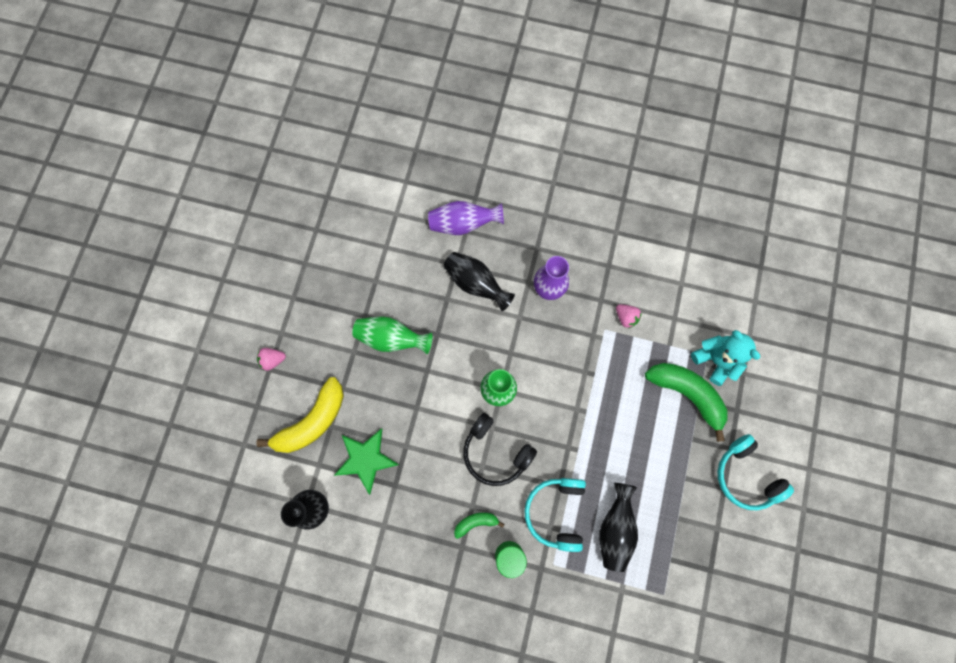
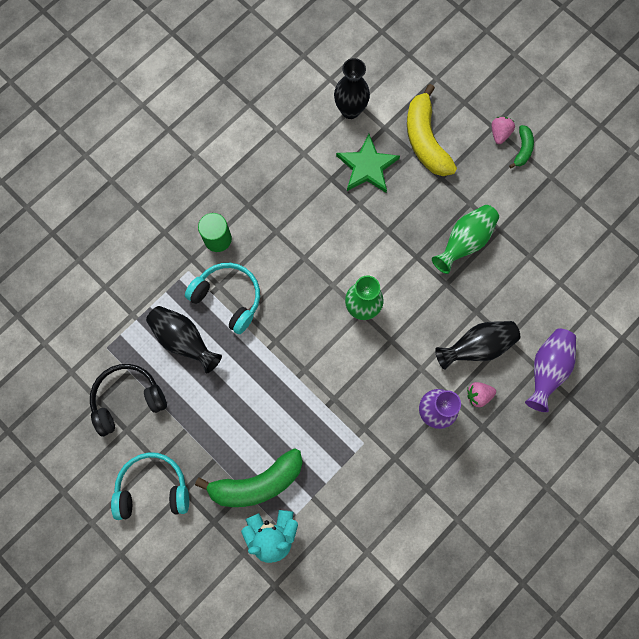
camera: 120 degrees right, 0 degrees up
green banana [454,512,504,539] -> green banana moved to [509,125,534,168]
black headphones [463,413,537,486] -> black headphones moved to [90,364,167,436]
pink strawberry [616,304,641,329] -> pink strawberry moved to [467,382,496,407]

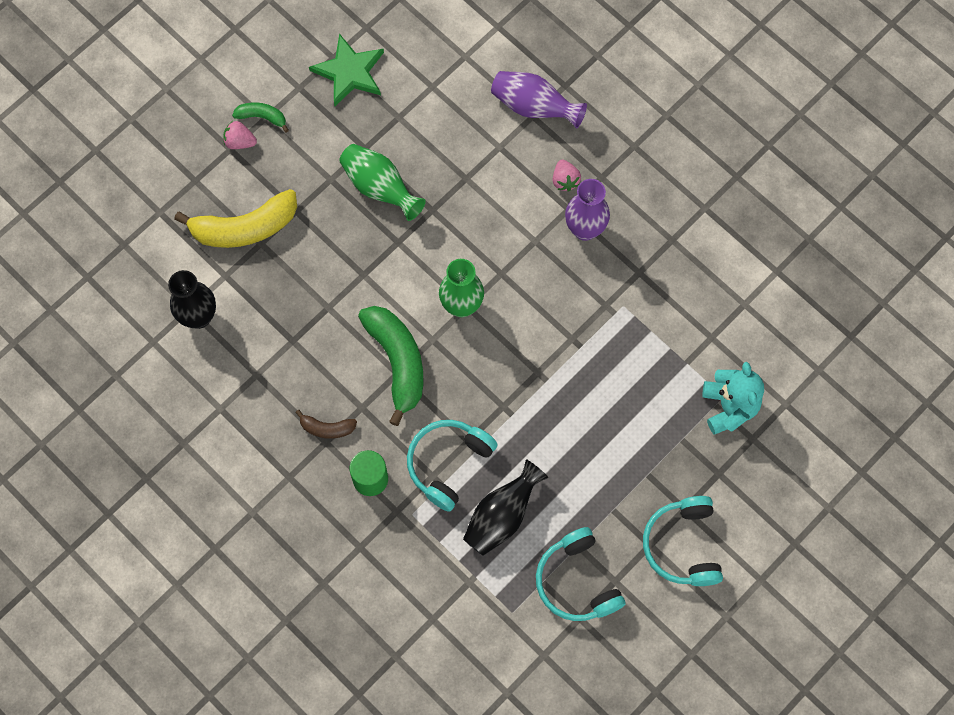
camera: 90 degrees left, 5 degrees down
black headphones [90,364,167,436] -> turquoise headphones [536,527,625,621]
green banana [195,448,303,507] -> green banana moved to [358,306,423,426]
green star [336,134,400,193] -> green star moved to [309,34,384,106]
black vase [435,321,520,370] -> none
none -> brown banana [295,410,357,439]

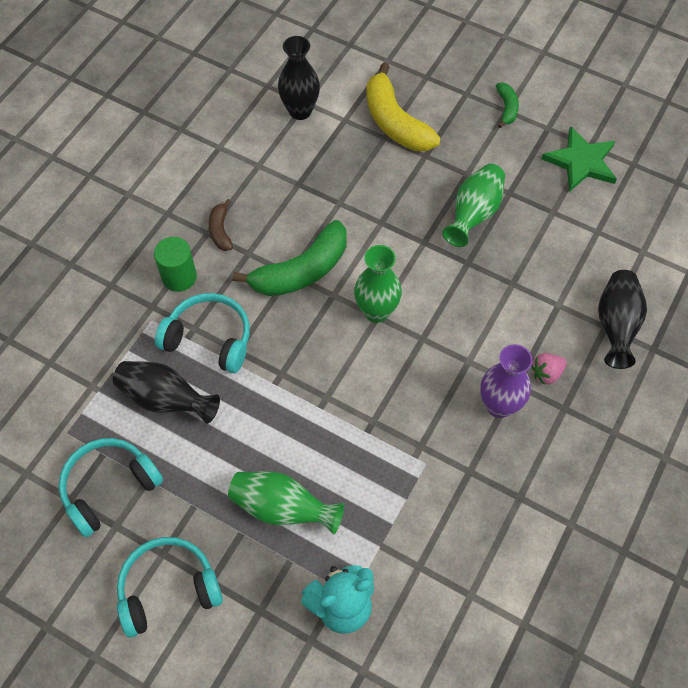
camera: 75 degrees right, 10 degrees down
pink strawberry [223,121,257,149] -> none
purple vase [491,71,587,129] -> black vase [598,270,647,369]
none -> green vase [228,471,344,534]

